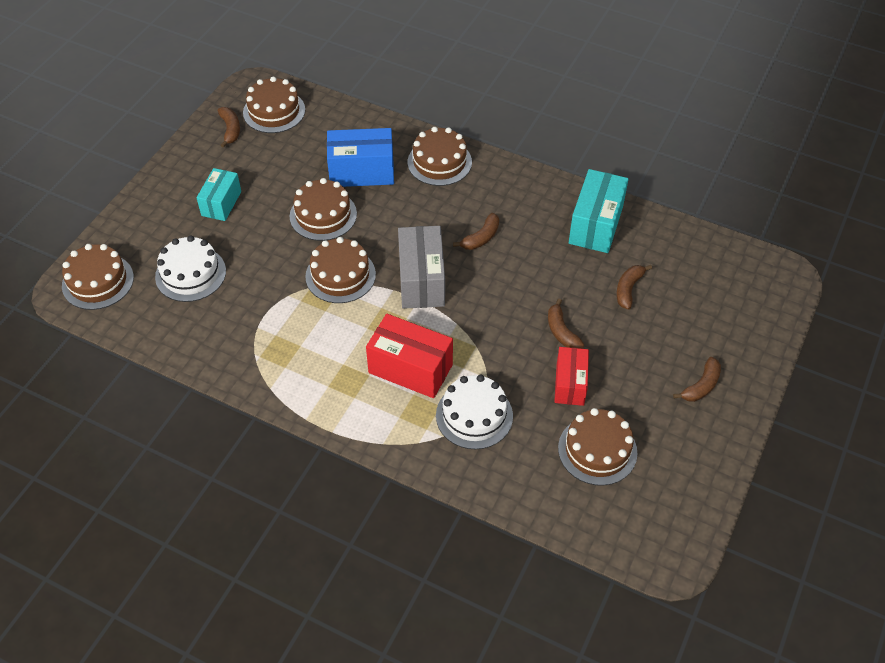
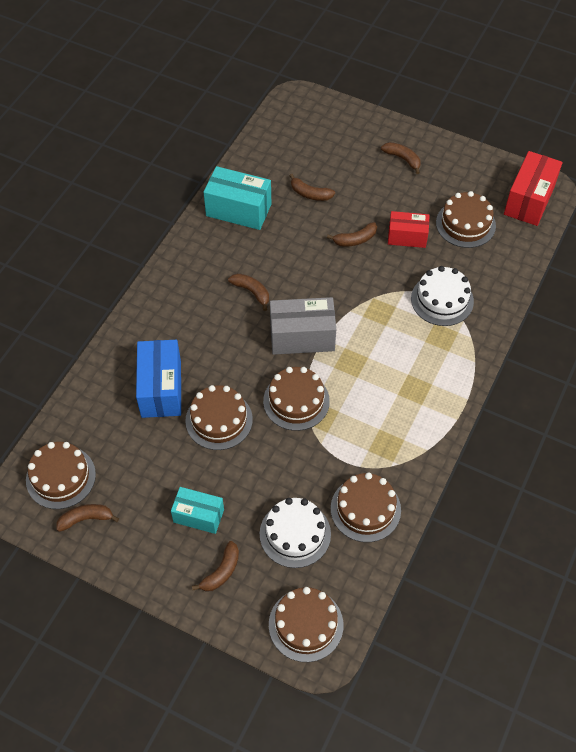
camera: 90 degrees left, 5 degrees up
red box [366,314,453,398] -> red box moved to [504,151,563,226]
brown cake [408,127,472,186] -> brown cake moved to [331,473,401,542]
none -> brown banana [192,541,239,592]

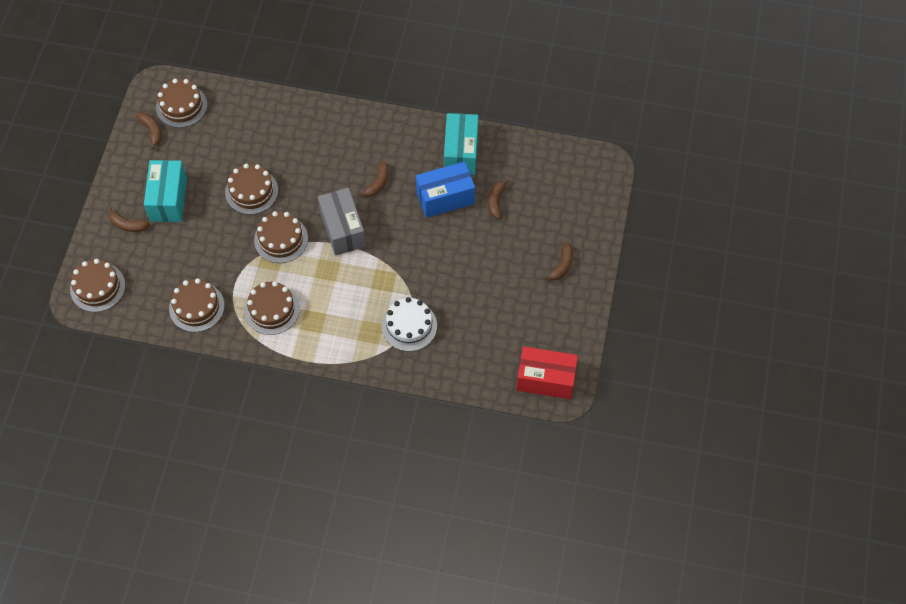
camera: 75 degrees right, 5 degrees up
blue box [136,340,181,418] -> blue box moved to [416,161,475,218]
turquoise box [171,487,224,534] -> turquoise box [144,160,187,222], size x1.54
white cake [260,498,331,568] -> none
brown banana [327,222,377,247] -> none
red box [388,211,430,248] -> none
brown cake [436,191,496,248] -> brown cake moved to [244,281,300,335]

